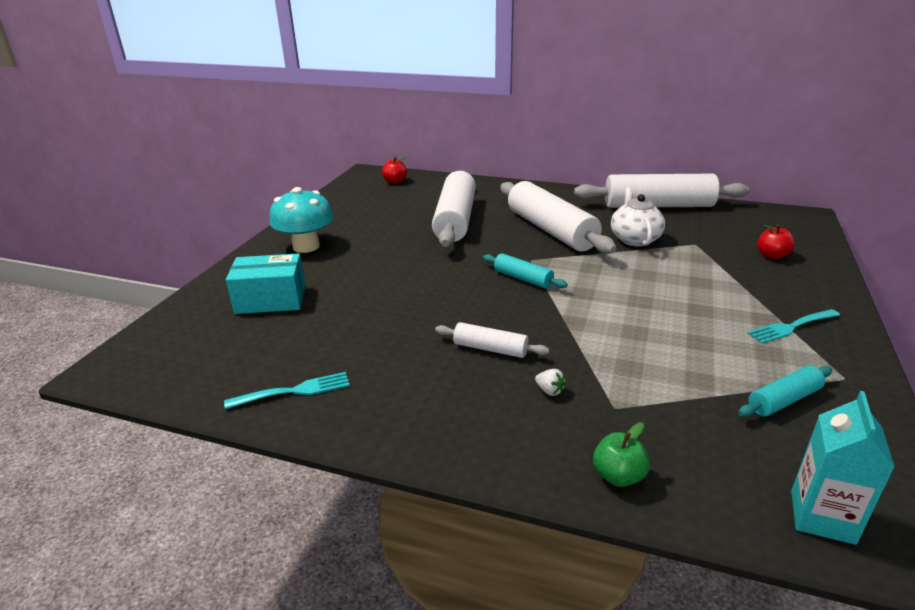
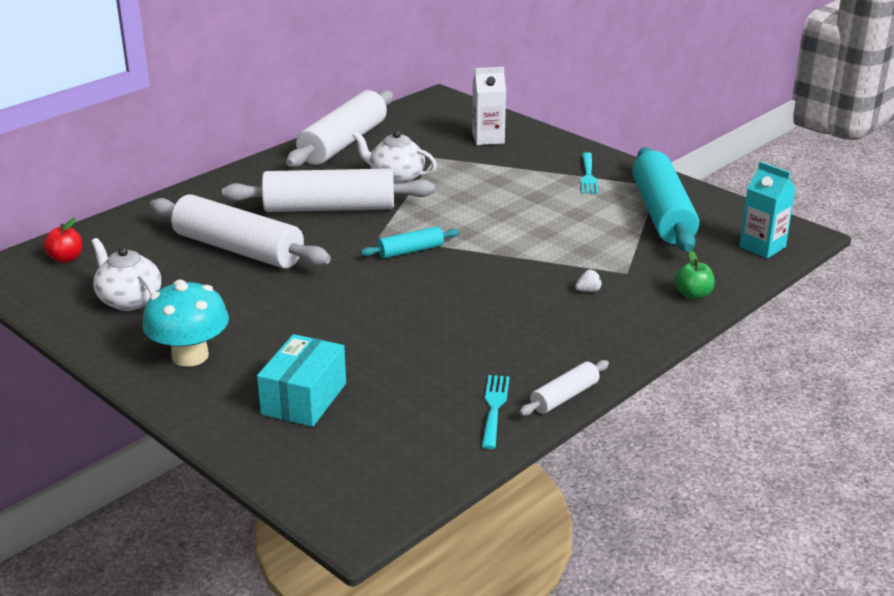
camera: 65 degrees left, 0 degrees up
white rolling pin [435,322,550,358] -> white rolling pin moved to [519,360,609,416]
turquoise rolling pin [738,366,832,417] -> turquoise rolling pin [632,147,699,252], size x2.12
red apple [758,224,795,259] -> white carton [472,67,506,145]
none -> white teapot [91,238,161,311]

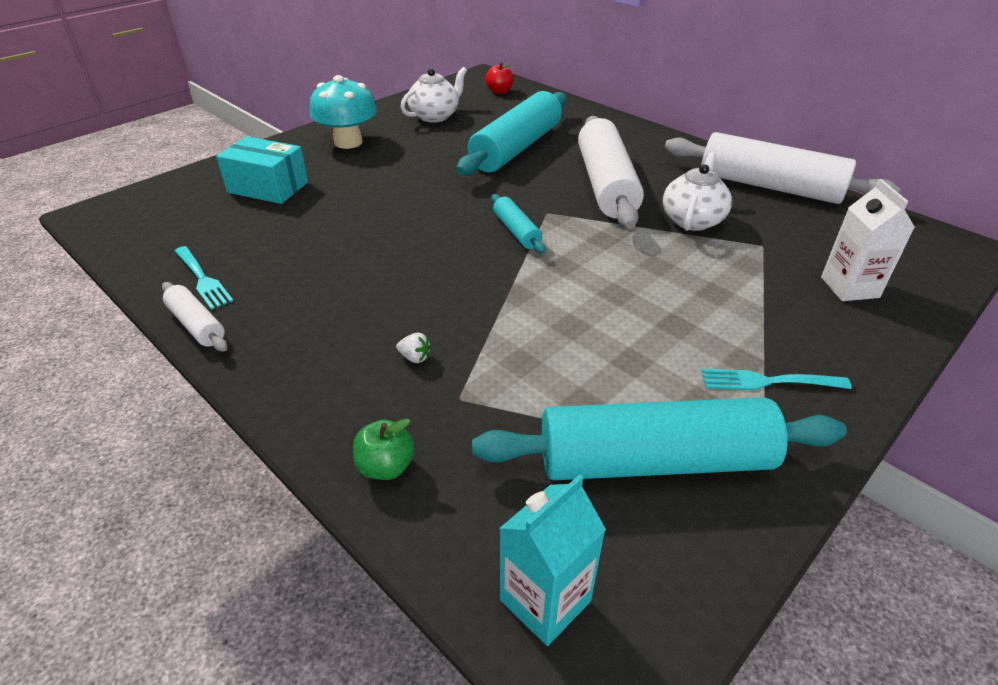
camera: 90 degrees right, 10 degrees up
white rolling pin [150,194,331,269] -> turquoise rolling pin [457,91,567,175]
turquoise fork [482,375,510,449] -> turquoise fork turned 45 degrees clockwise [175,246,233,310]
white strawberry [575,270,602,292] -> white strawberry turned 45 degrees counterclockwise [396,333,431,363]

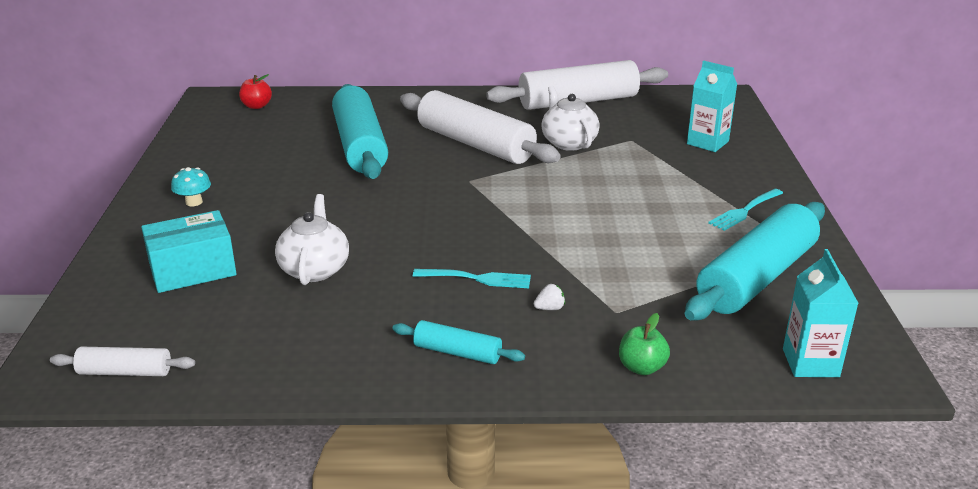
camera: 45 degrees left, 10 degrees down
white rolling pin [162,282,227,352] -> white rolling pin moved to [50,347,195,376]
turquoise fork [175,246,233,310] -> turquoise fork moved to [413,269,531,288]
turquoise mushroom [310,75,377,149] -> turquoise mushroom [171,167,211,206], size x0.50
white teapot [401,67,467,123] -> white teapot moved to [275,194,349,285]
turquoise rolling pin [491,194,546,254] -> turquoise rolling pin moved to [392,320,525,364]
white carton [821,179,915,301] -> turquoise carton [687,61,737,152]

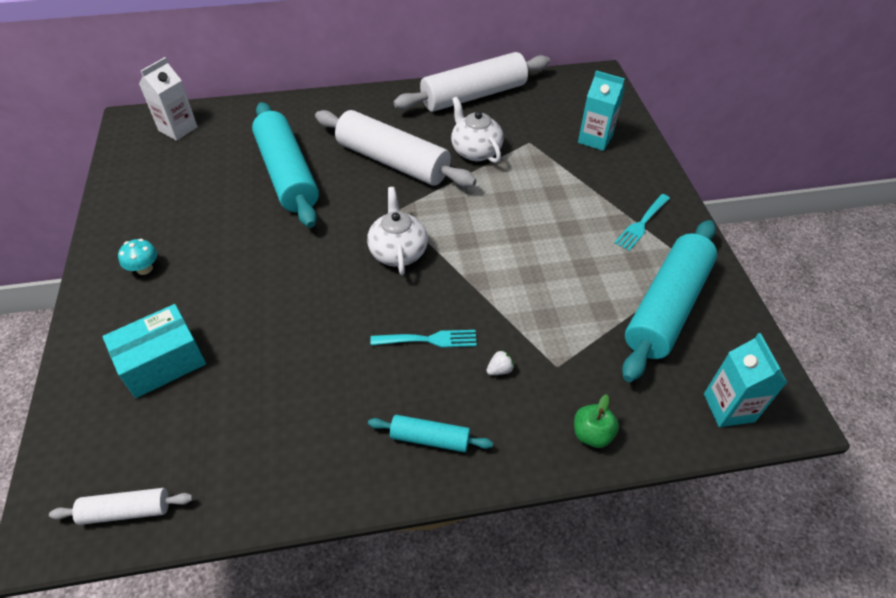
camera: 10 degrees left, 20 degrees up
red apple [239,74,272,109] -> white carton [139,57,198,141]
white teapot [275,194,349,285] -> white teapot moved to [367,187,428,275]

